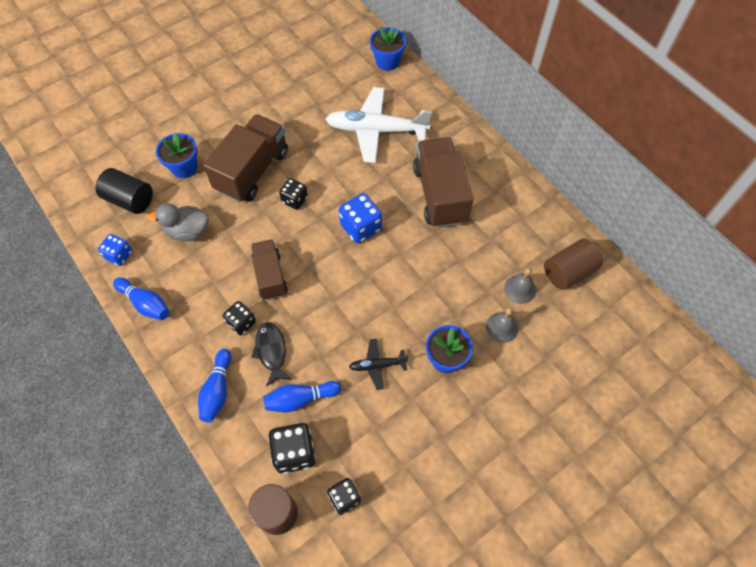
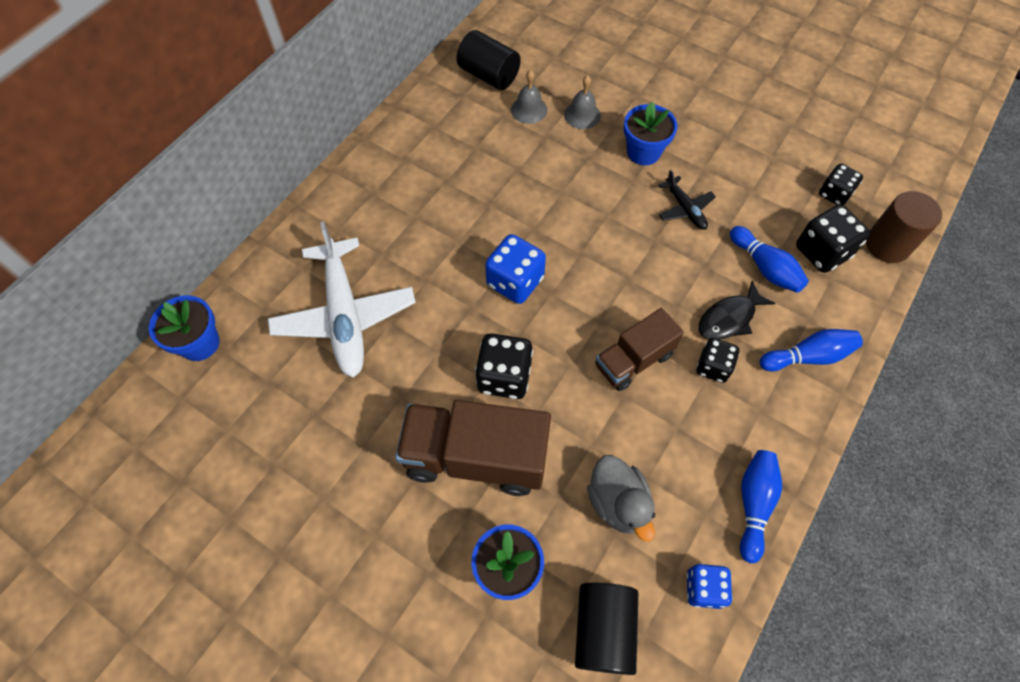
camera: 110 degrees left, 0 degrees up
black dice [279,178,308,210] -> black dice [475,333,533,399], size x1.53
brown truck [413,137,473,228] -> none
brown cylinder [544,239,603,290] -> black cylinder [457,30,521,90]

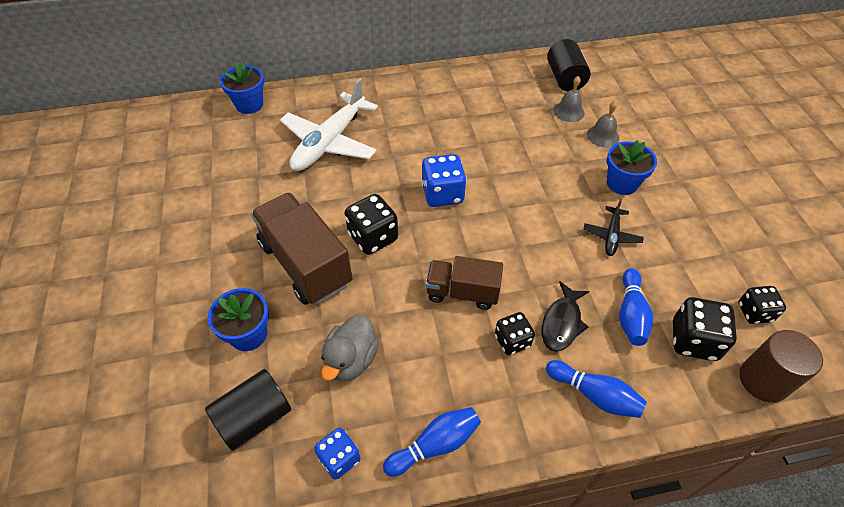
camera: 45 degrees right, 10 degrees down
black fish [699,281,775,340] -> black fish turned 75 degrees counterclockwise [541,281,589,352]

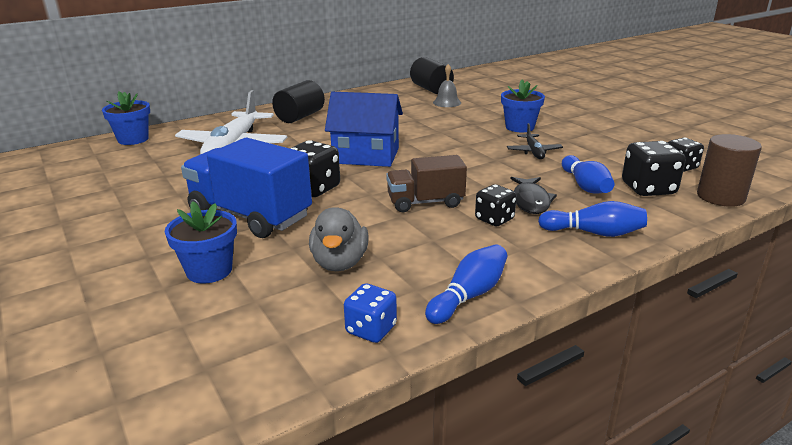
camera: 20 degrees left, 25 degrees down
black cylinder [205,369,291,451] -> black cylinder moved to [272,80,325,123]
brown truck [251,192,353,305] -> blue truck [181,138,312,238]
blue dice [421,154,467,207] -> blue house [325,92,403,167]
grey bell [587,101,619,147] -> none

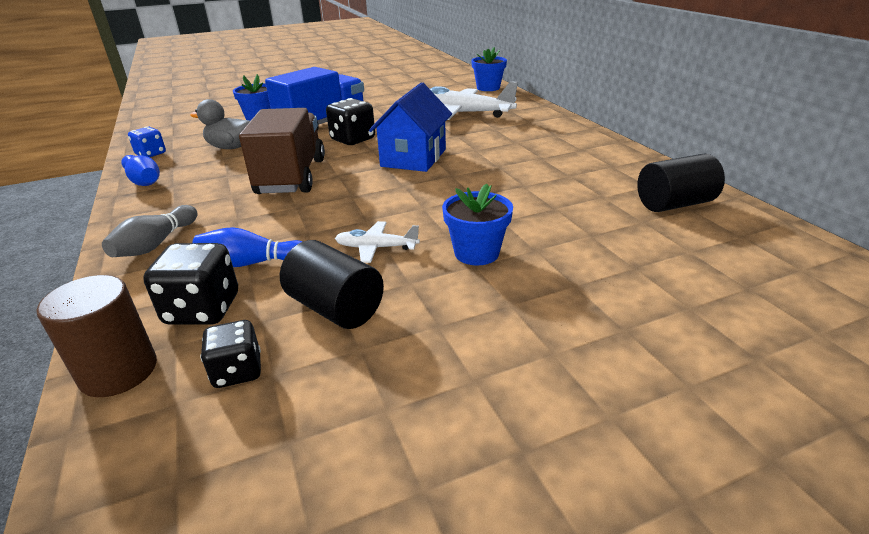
camera: 100 degrees right, 5 degrees up
black cylinder [272,80,325,123] -> black cylinder moved to [280,240,384,329]
brown truck [386,155,467,212] -> brown truck [239,108,325,194], size x1.62
grey bell [433,64,461,107] -> none
black dice [475,184,517,226] -> none
black plane [507,123,563,159] -> white plane [335,221,420,263]
black fish [510,177,557,214] -> none
blue bowling pin [538,201,647,237] -> grey bowling pin [102,205,198,257]

